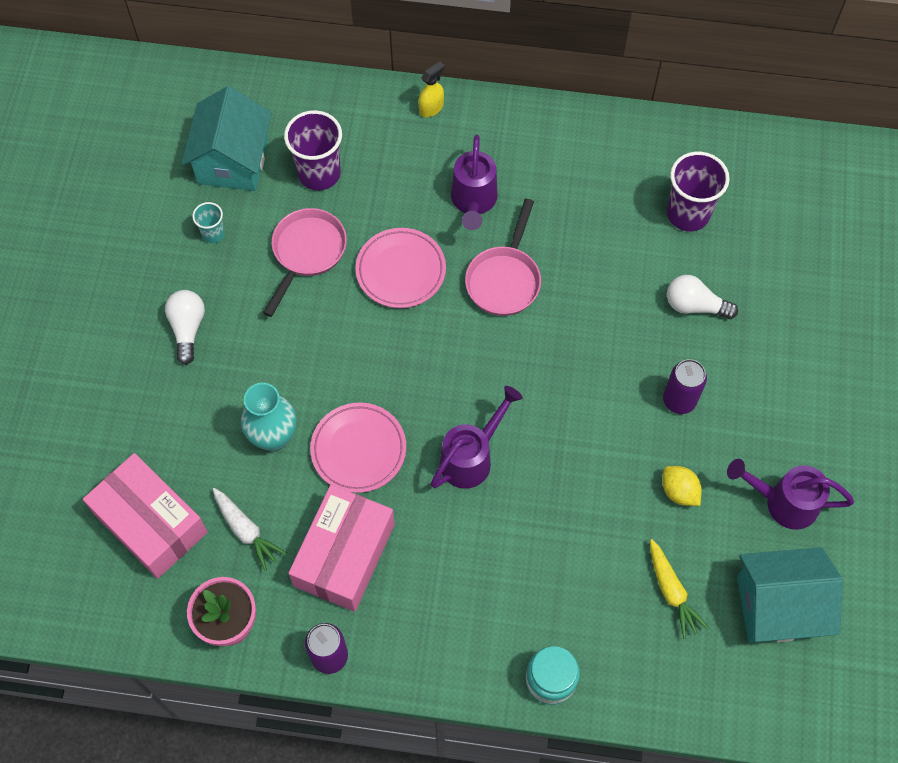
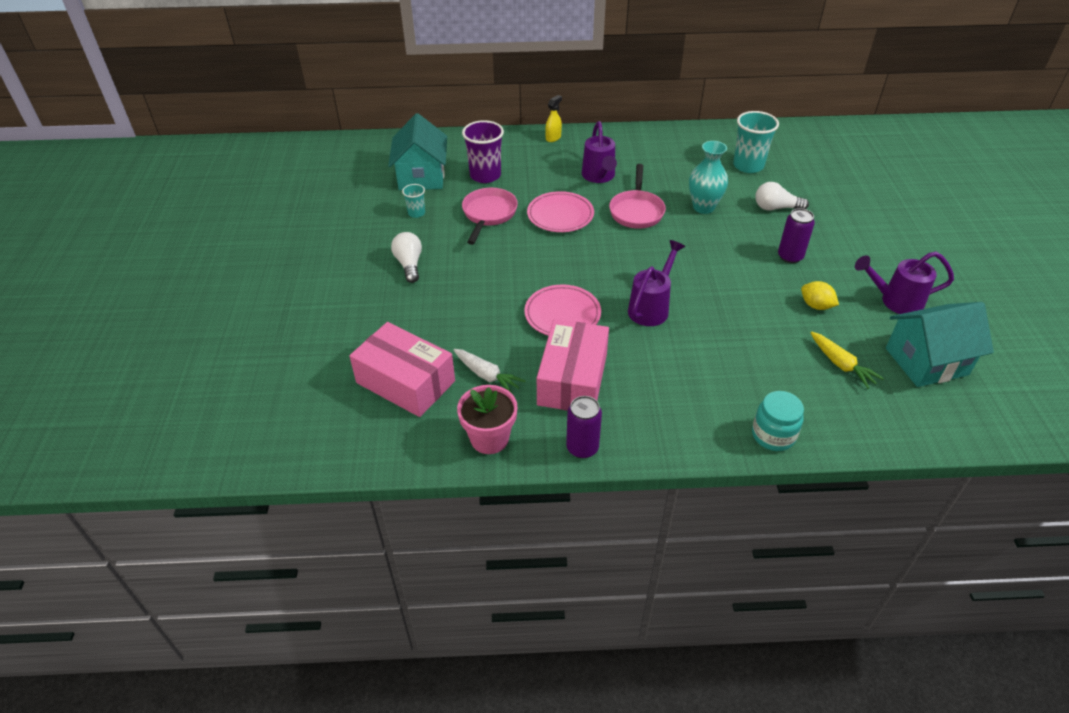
camera: 10 degrees left, 20 degrees down
turquoise vase [241,383,297,451] -> turquoise vase moved to [689,141,728,214]
purple cup [667,152,730,231] -> turquoise cup [733,111,779,173]

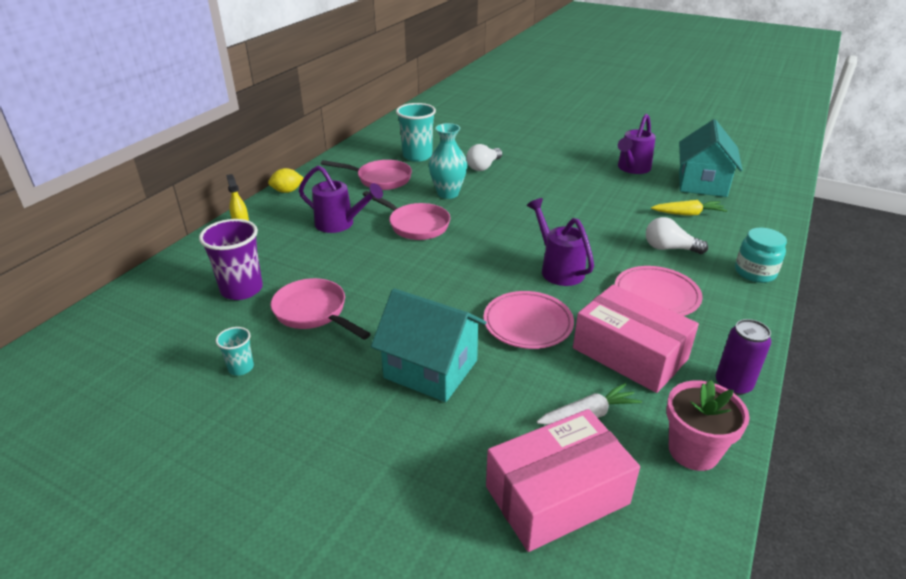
camera: 60 degrees left, 10 degrees down
turquoise house [388,113,447,190] -> turquoise house moved to [371,288,487,402]
white light bulb [391,232,422,283] -> white light bulb moved to [646,217,708,254]
pink plate [527,191,594,232] -> pink plate moved to [615,266,703,316]
purple can [778,208,815,263] -> none
yellow lemon [801,281,839,310] -> yellow lemon moved to [268,168,304,193]
none -> pink pan [321,160,412,190]

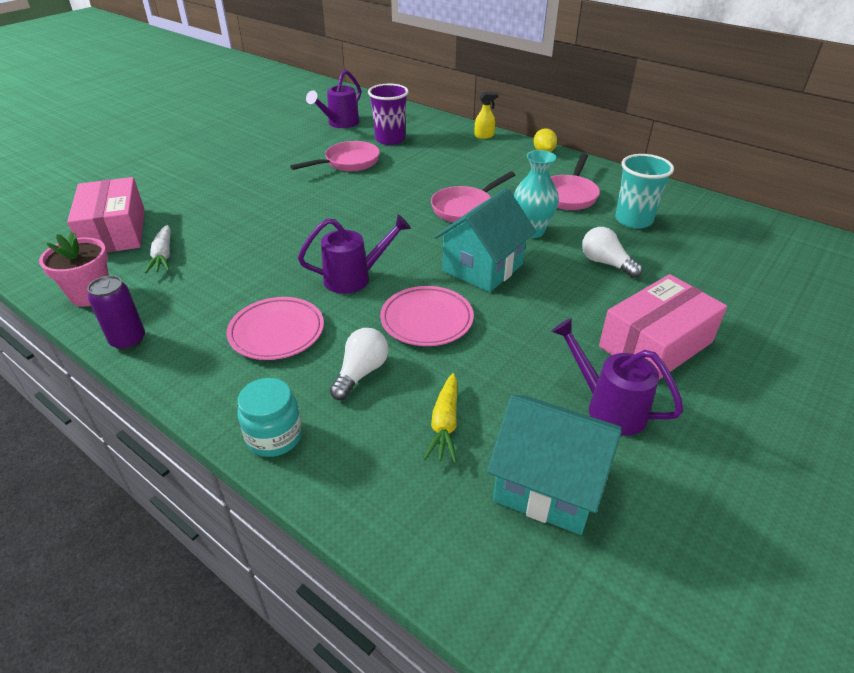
camera: 100 degrees right, 5 degrees up
turquoise cup [216,327,254,376] -> none
purple watering can [299,165,383,233] -> purple watering can moved to [306,69,361,128]
turquoise house [371,288,487,402] -> turquoise house moved to [434,188,536,292]
pink plate [483,291,574,349] -> pink plate moved to [380,286,474,346]
pink box [573,285,699,393] -> pink box moved to [599,274,727,379]

